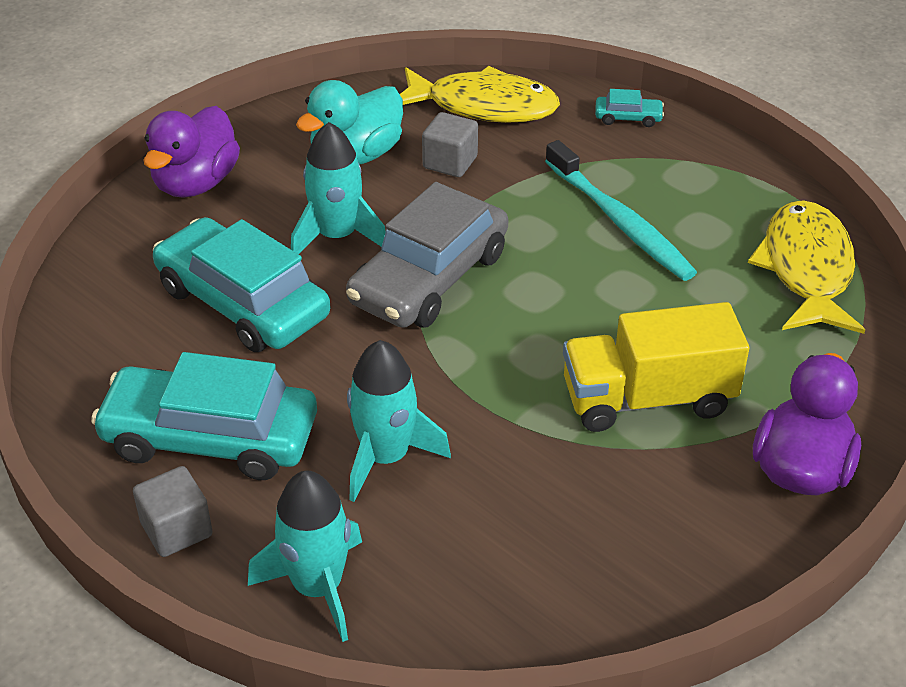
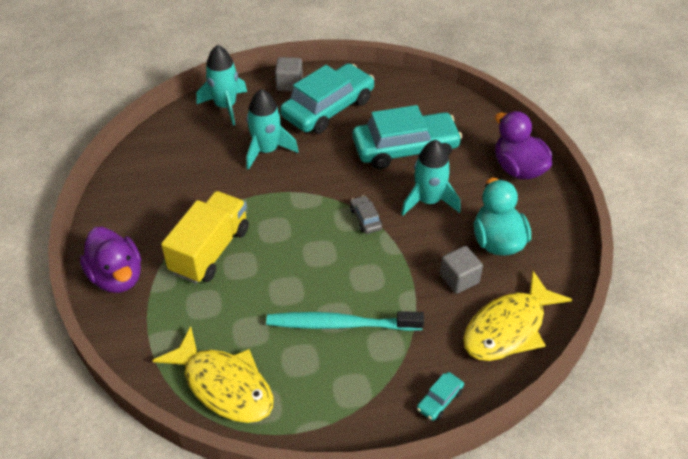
camera: 125 degrees right, 5 degrees up
grey car [346,182,508,328] -> grey car [350,195,382,234], size x0.41

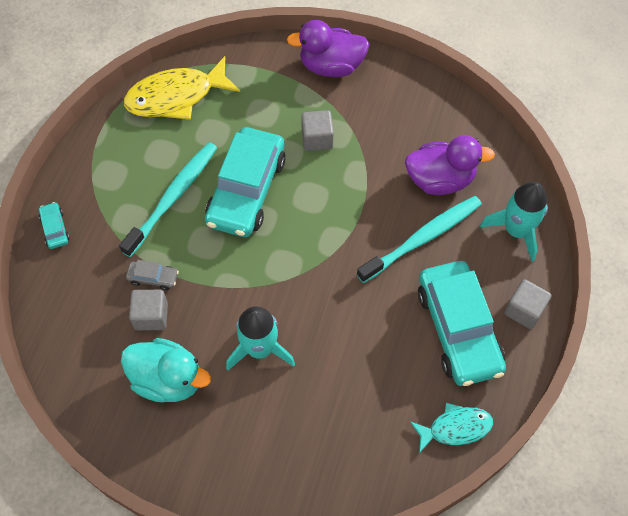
camera: 120 degrees right, 15 degrees up
yellow truck [161,191,249,284] -> grey cube [301,110,334,151]
turquoise rocket [246,89,299,170] -> turquoise toothbrush [357,196,482,283]
grey car [350,195,382,234] -> grey car moved to [126,260,179,290]
turquoise car [352,105,463,169] -> turquoise car moved to [205,127,285,237]
yellow fish [463,271,573,361] -> none
purple duck [495,111,552,180] -> purple duck moved to [405,135,495,195]
none -> turquoise fish [410,403,493,453]

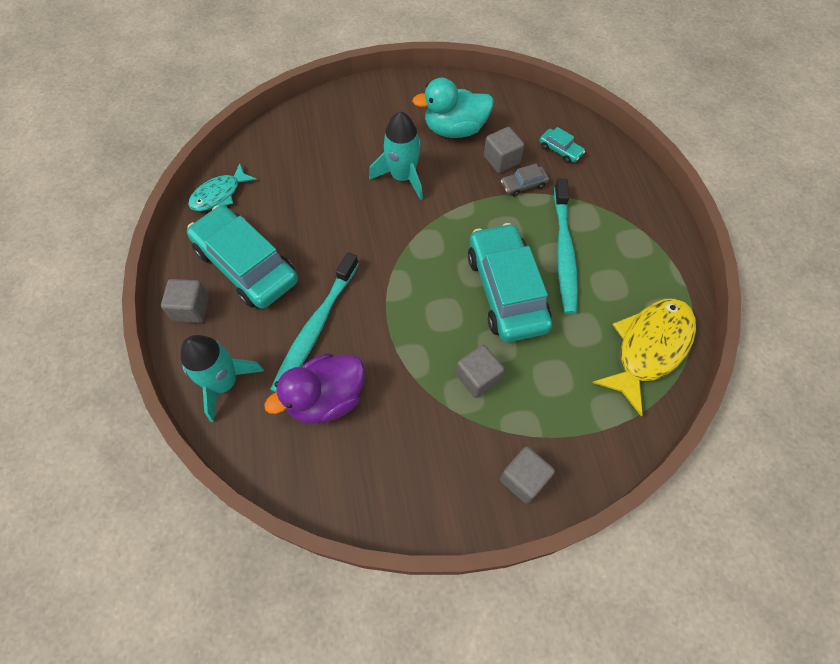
camera: 150 degrees right, 0 degrees up
turquoise car [39,202,70,249] -> turquoise car moved to [539,127,585,163]
purple duck [287,20,369,77] -> grey cube [500,446,555,504]

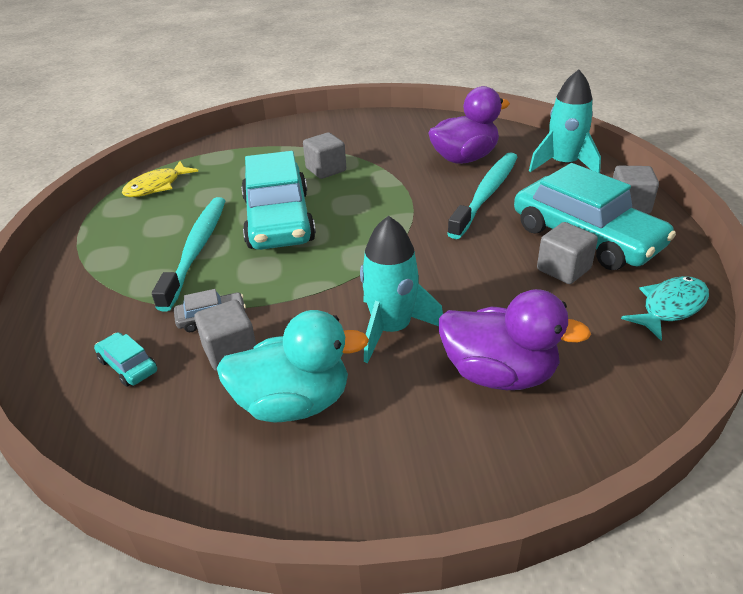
camera: 175 degrees left, 25 degrees down
grey cube [500,446,555,504] -> grey cube moved to [537,222,598,284]
yellow fish [592,299,696,416] -> yellow fish [122,161,199,197], size x0.60
none -> purple duck [439,289,591,390]

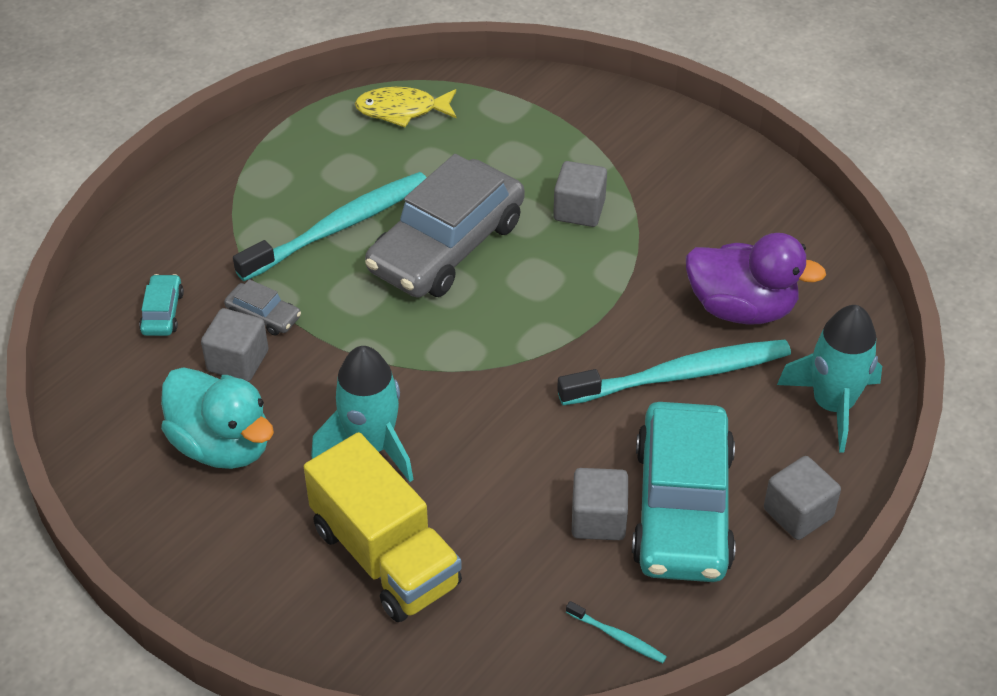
camera: 45 degrees right, 10 degrees up
turquoise car [241,151,316,250] -> grey car [365,154,525,298]
purple duck [439,289,591,390] -> yellow truck [304,432,462,622]
turquoise fish [621,276,709,340] -> turquoise toothbrush [566,601,667,663]

